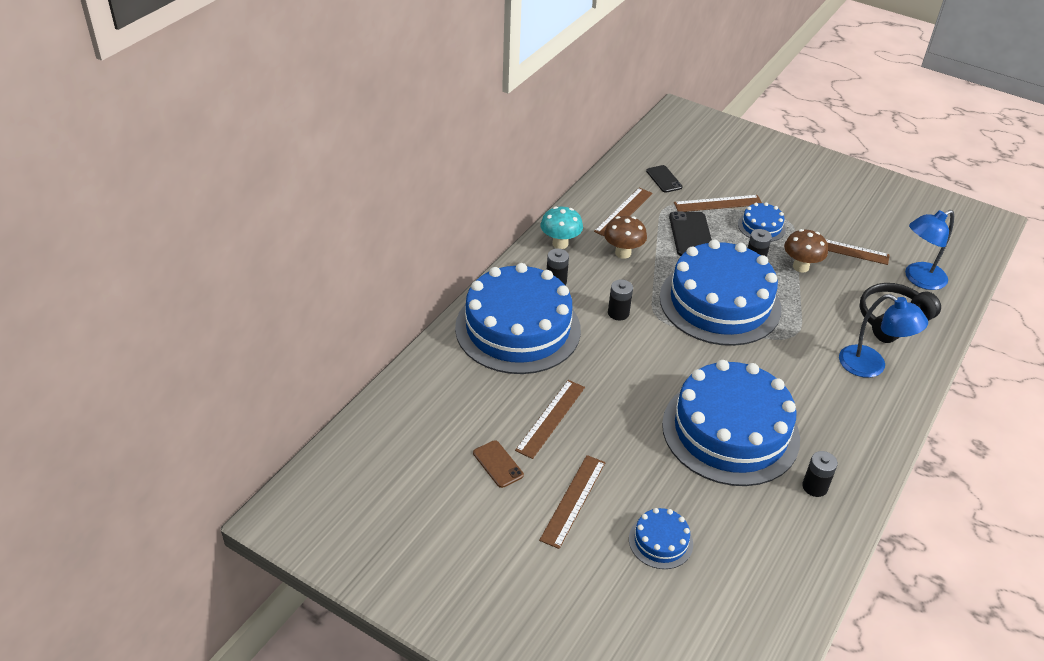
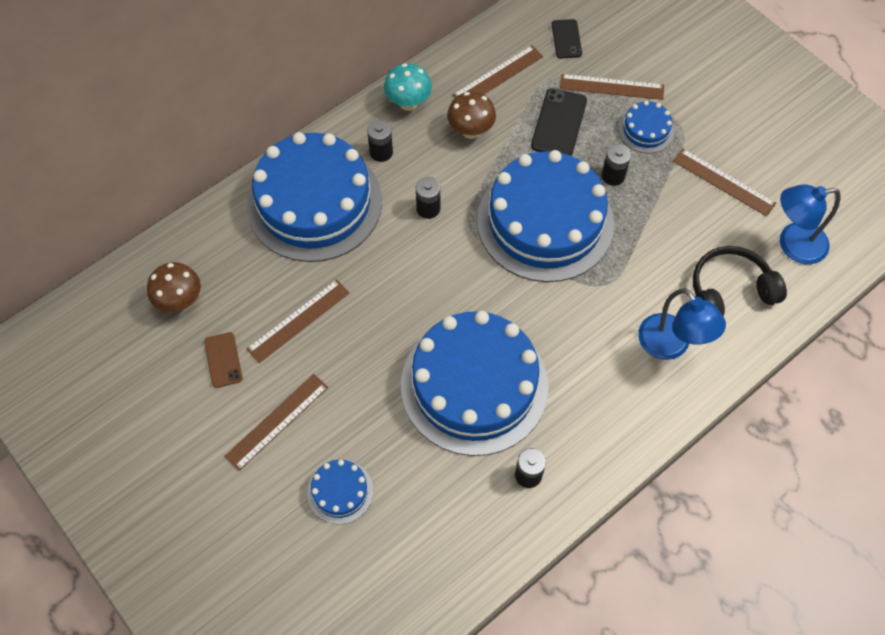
camera: 20 degrees right, 20 degrees up
brown mushroom [784,229,828,273] -> brown mushroom moved to [147,262,201,312]

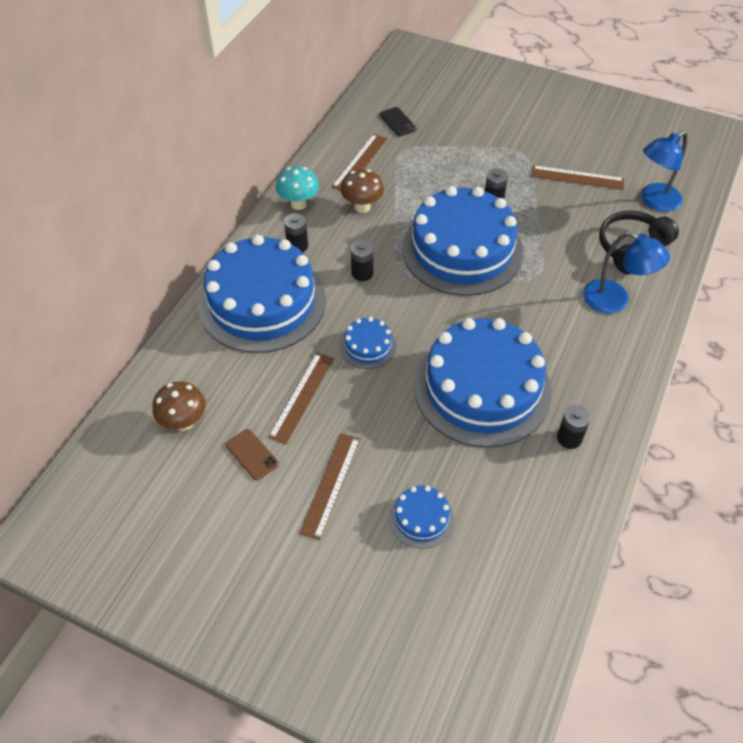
camera: 25 degrees left, 10 degrees down
black phone [531,88,587,156] -> none
brown ruler [560,74,664,100] -> none
blue cake [618,101,674,153] -> blue cake moved to [340,317,396,369]

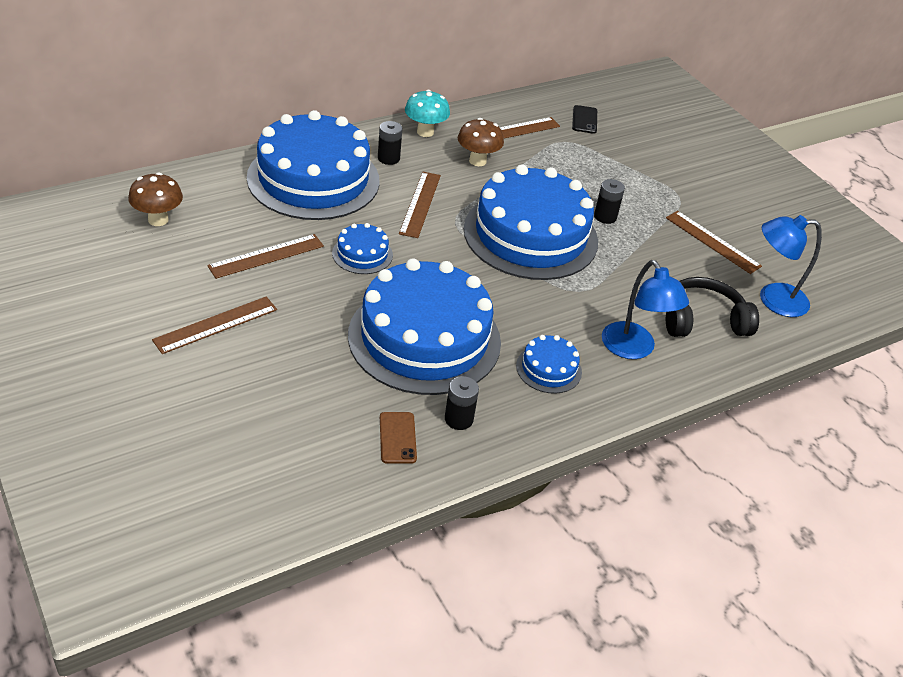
camera: 30 degrees right, 10 degrees down
brown phone [226,429,279,480] -> brown phone moved to [380,412,417,464]
black battery [351,240,373,281] -> brown ruler [399,172,441,238]
blue cake [389,485,454,549] -> blue cake moved to [516,335,582,394]

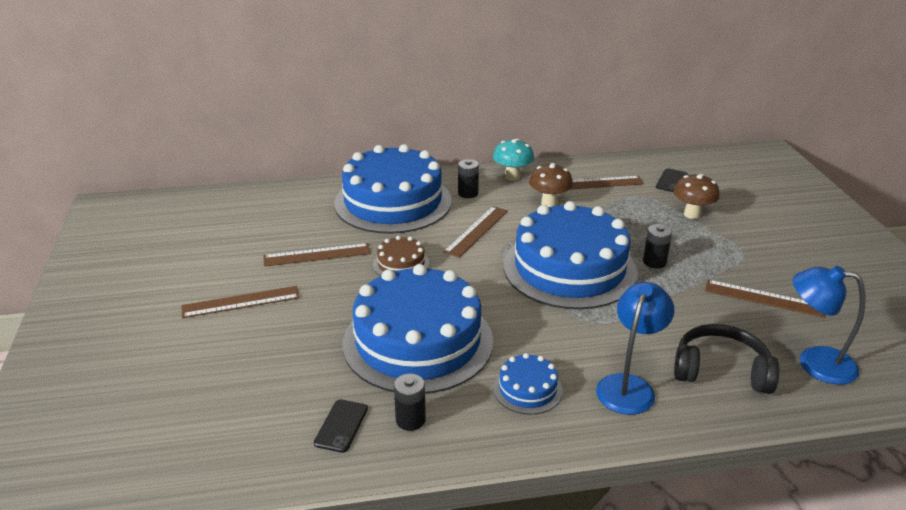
camera: 25 degrees right, 10 degrees down
brown mushroom [128,173,183,226] -> brown mushroom moved to [674,174,720,219]
blue cake [332,223,393,274] -> brown cake [373,236,429,276]
brown phone [380,412,417,464] -> black phone [314,399,368,453]
blue lamp [602,260,689,359] -> blue lamp turned 150 degrees counterclockwise [596,282,674,415]
brown ruler [666,211,762,274] -> brown ruler turned 45 degrees counterclockwise [705,280,825,318]

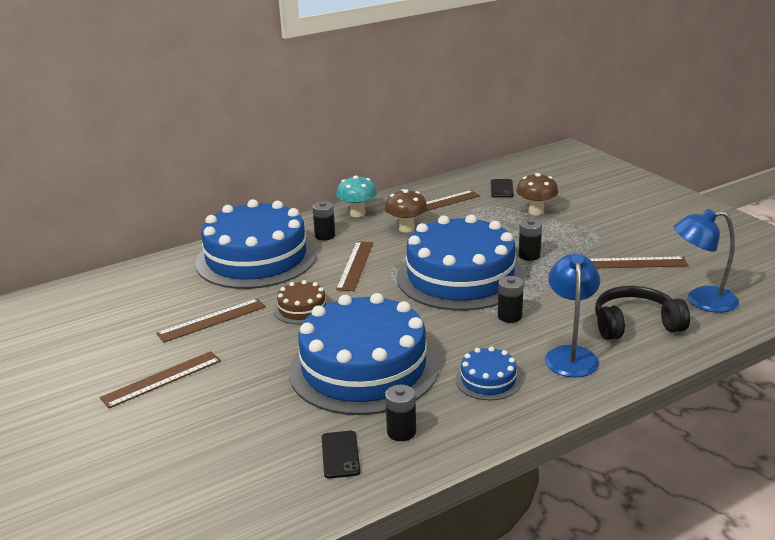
camera: 20 degrees left, 5 degrees down
none -> black battery [498,276,524,323]

